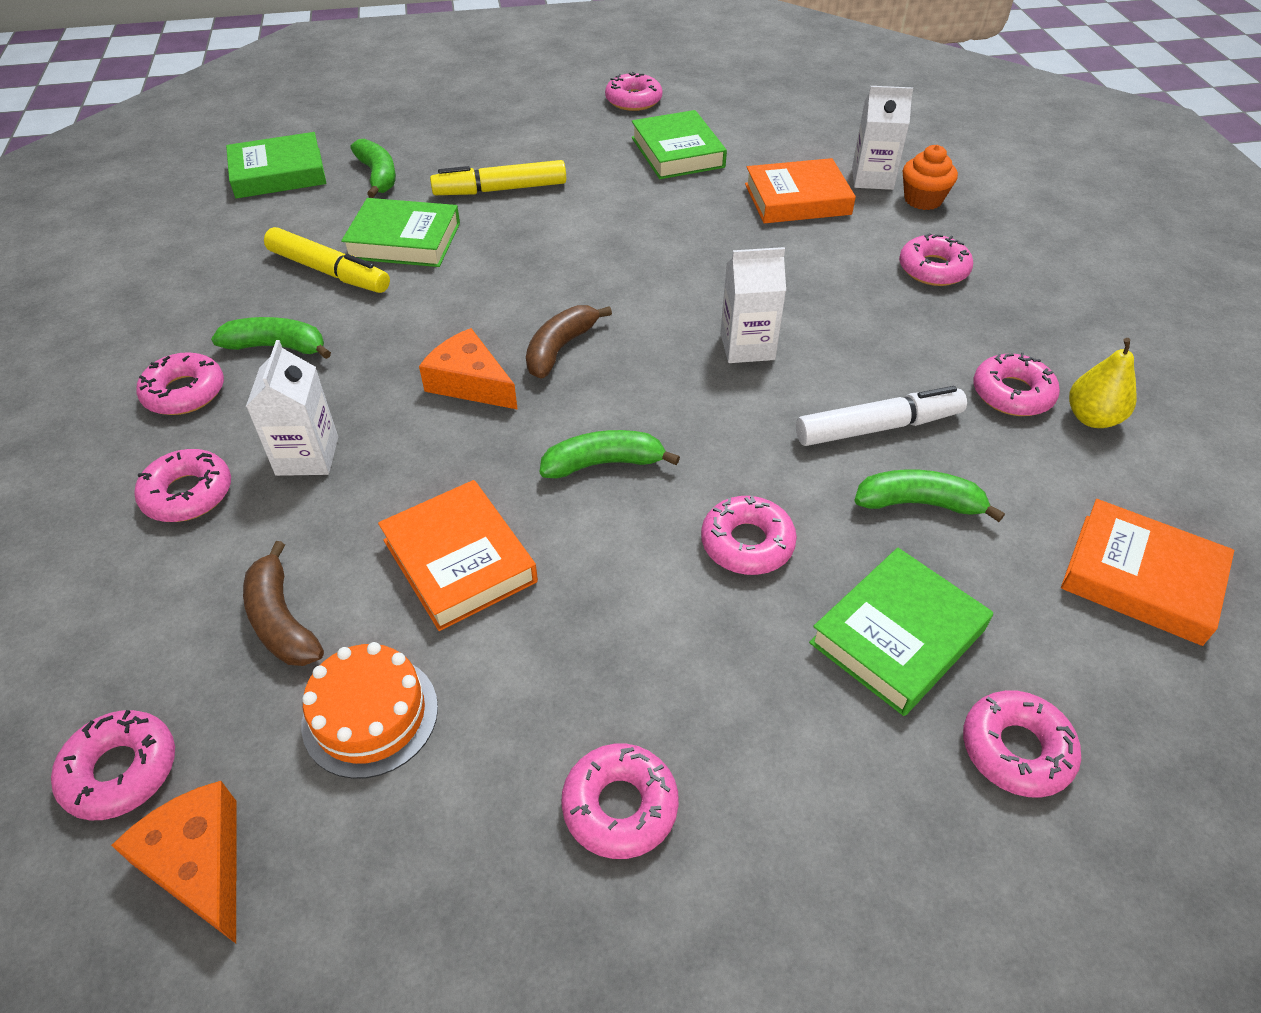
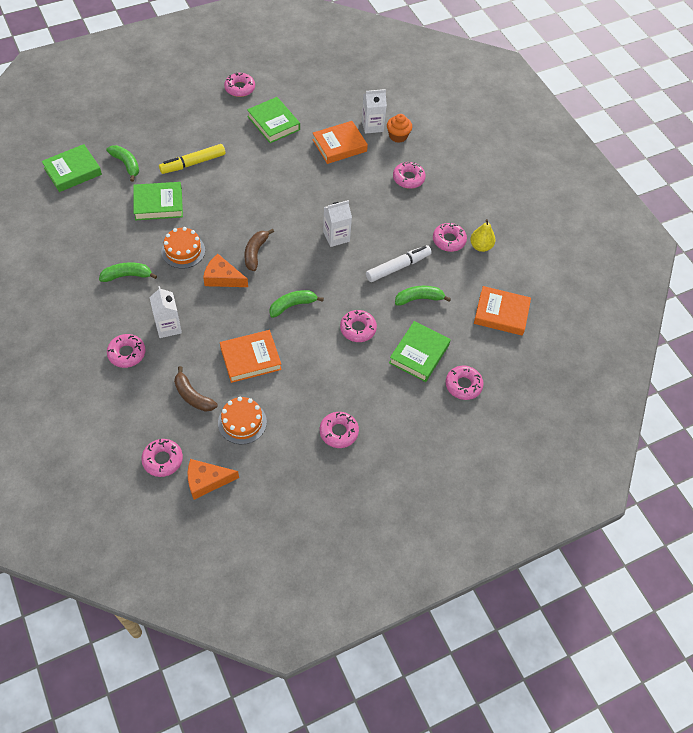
camera: 20 degrees left, 10 degrees up
orange cheese [111,781,237,944] -> orange cheese turned 45 degrees counterclockwise [188,459,239,500]
pink donut [136,352,224,415] -> none
yellow marker [264,227,390,293] -> none
orange book [378,480,538,631] -> orange book turned 60 degrees counterclockwise [220,330,282,383]
none -> orange cake [161,227,205,269]

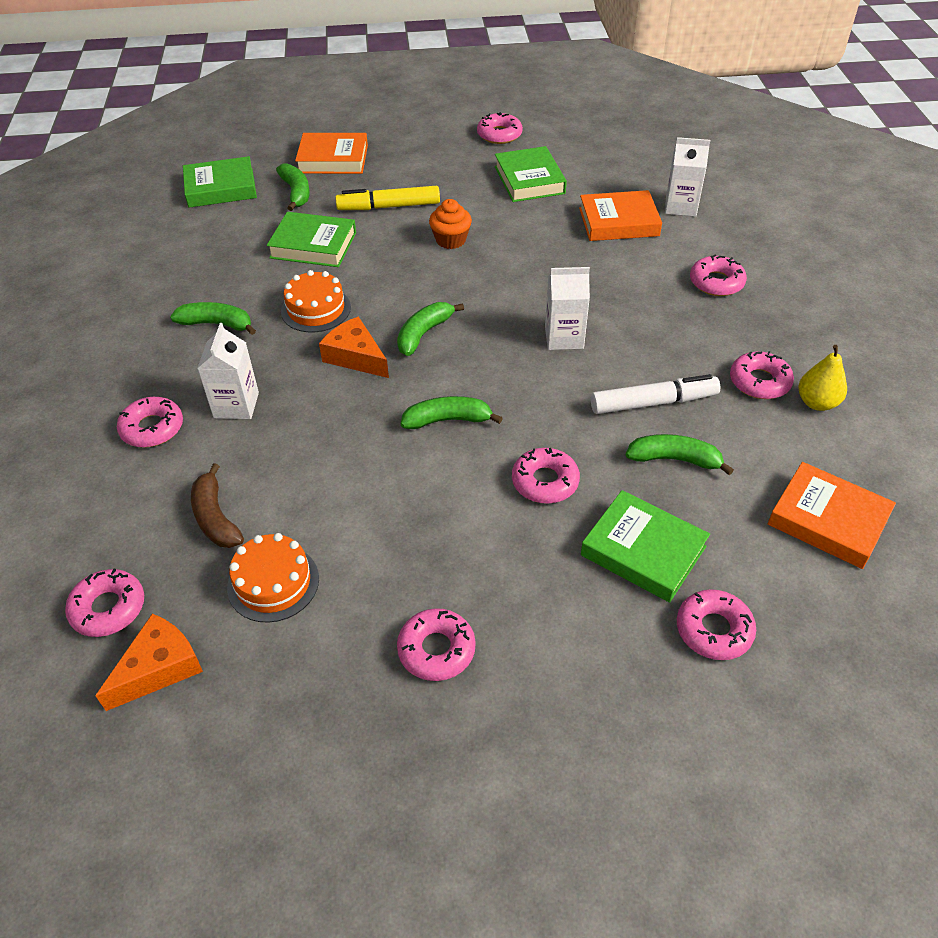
camera: 25 degrees right, 10 degrees down
orange cheese [188,459,239,500] -> orange cheese turned 120 degrees clockwise [95,614,203,711]
orange book [220,330,282,383] -> orange book moved to [295,133,368,174]
brown banana [244,229,274,271] -> green banana [397,302,464,356]
orange cupcake [387,114,412,143] -> orange cupcake moved to [429,199,472,249]
green book [389,321,451,382] -> green book turned 75 degrees clockwise [581,490,710,603]

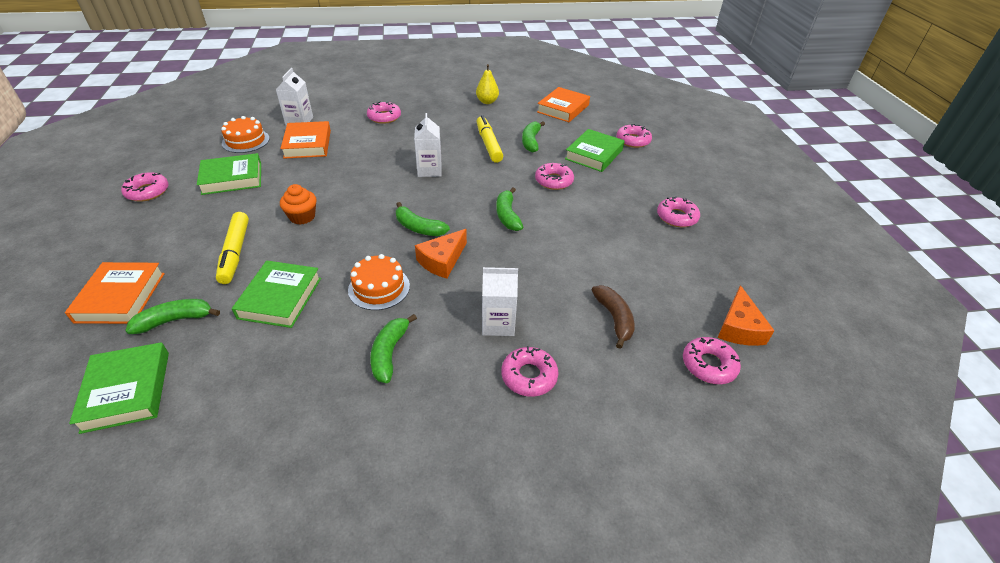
camera: 95 degrees left, 5 degrees down
orange cheese [95,614,203,711] -> orange cheese turned 120 degrees counterclockwise [717,285,775,346]
brown banana [191,463,244,548] -> brown banana turned 75 degrees counterclockwise [592,285,635,349]
orange cake [227,533,319,623] -> orange cake moved to [221,116,270,153]
white marker [591,374,720,414] -> yellow marker [476,115,503,163]
pink donut [730,351,794,399] -> none

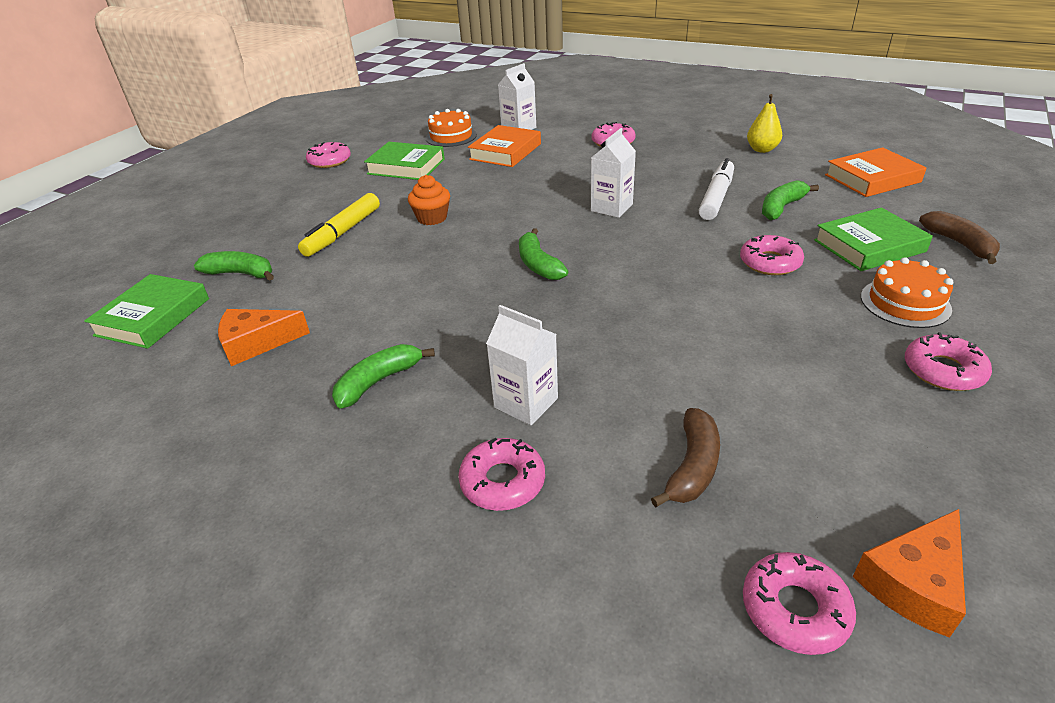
camera: 40 degrees right, 5 degrees down
orange book [65,262,165,324] -> none
green book [232,261,321,328] -> none
orange cake [348,254,410,310] -> orange cake moved to [861,257,953,328]
orange cheese [415,229,467,279] -> orange cheese moved to [218,309,310,366]
yellow marker [476,115,503,163] -> white marker [699,158,734,220]
green banana [496,188,523,231] -> none
pink donut [616,124,652,148] -> brown banana [919,211,1000,264]

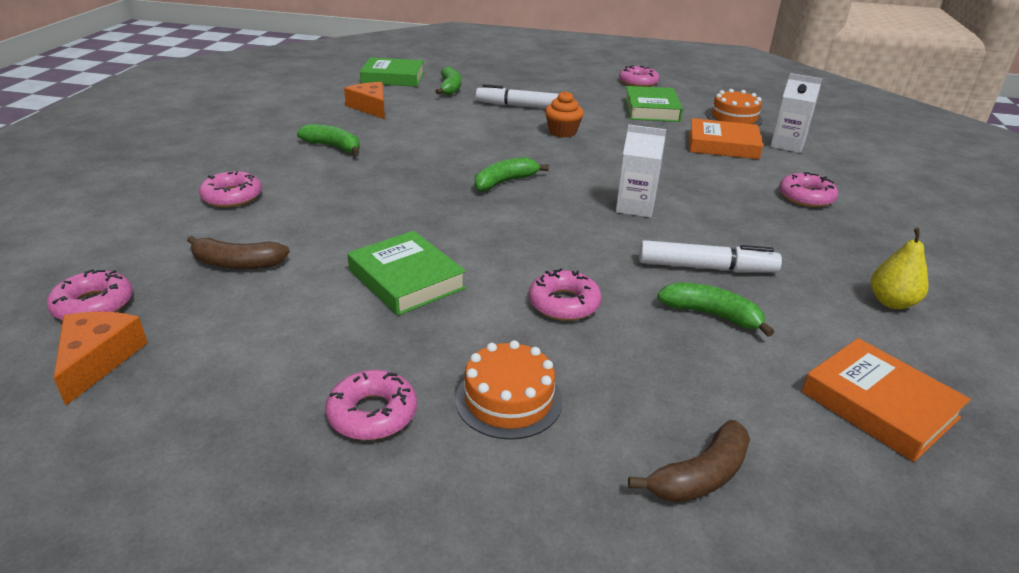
camera: 70 degrees right, 5 degrees down
yellow marker [298,193,380,257] -> white marker [476,84,558,109]
white carton [486,305,558,425] -> none
green book [814,208,933,271] -> green book moved to [347,231,466,316]
orange cheese [853,509,966,638] -> orange cheese turned 60 degrees clockwise [54,312,148,406]

